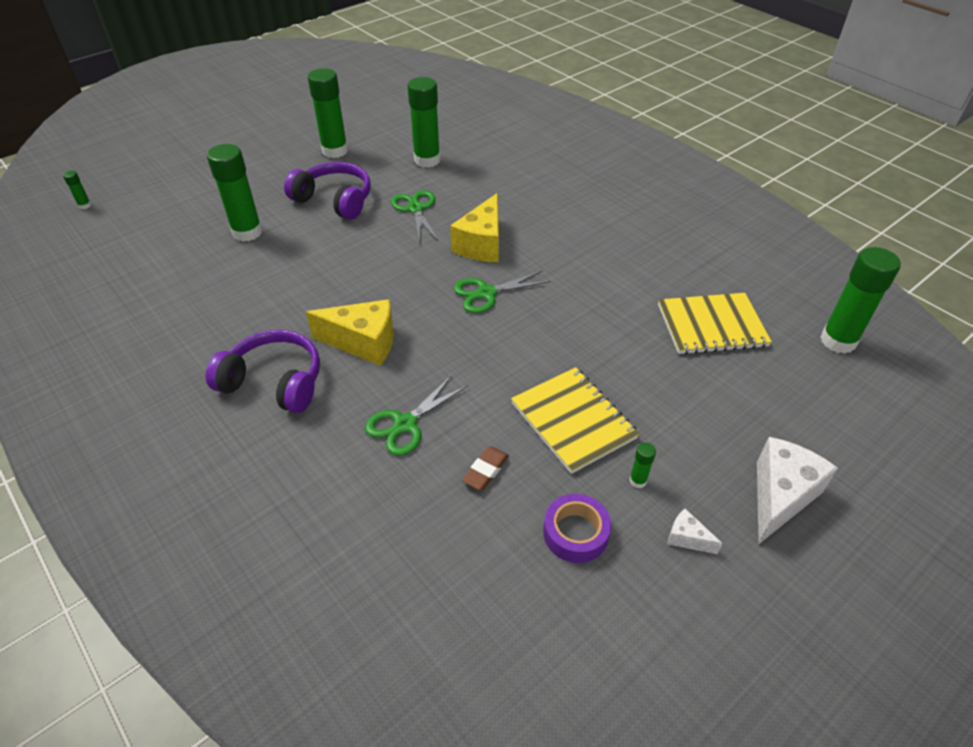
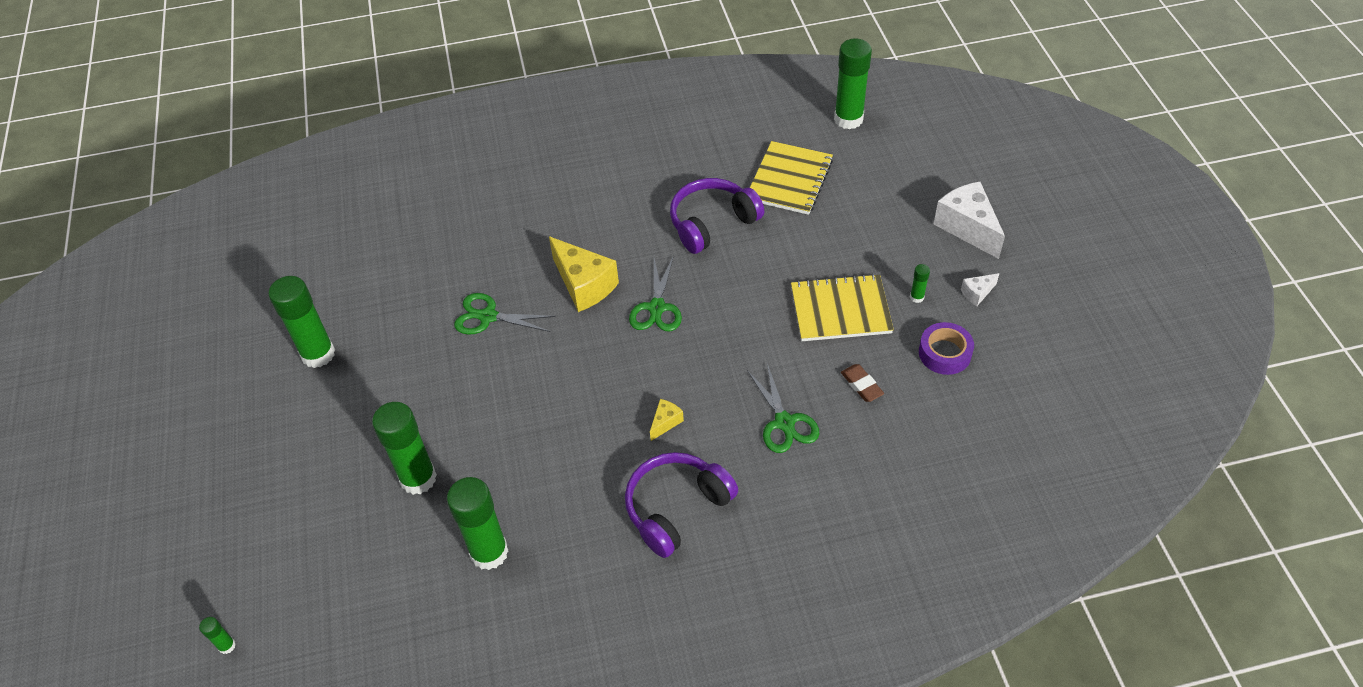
camera: 60 degrees left, 5 degrees up
purple headphones [284,162,371,220] -> purple headphones moved to [670,178,764,254]
yellow cheese [306,299,394,366] -> yellow cheese [650,399,684,441], size x0.47
green glue stick [407,77,440,168] -> green glue stick moved to [447,477,508,570]

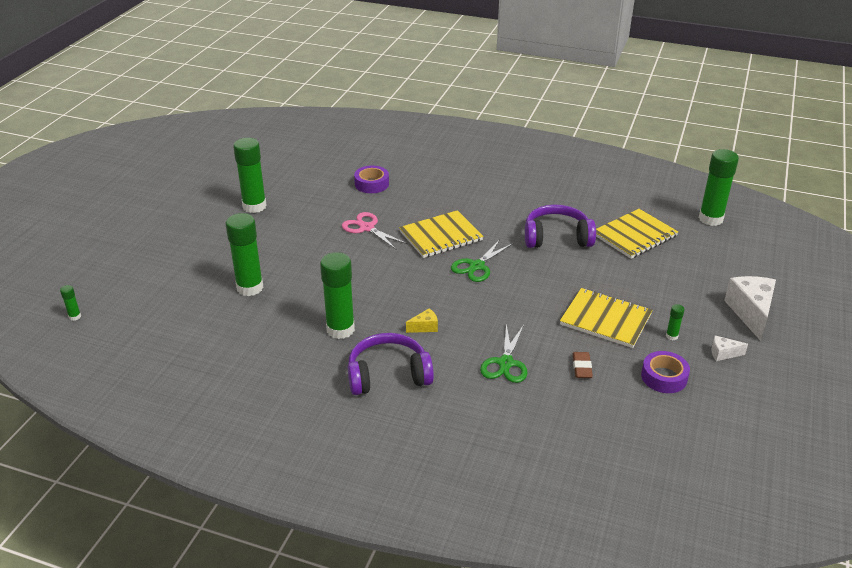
camera: 30 degrees right, 15 degrees down
green glue stick [447,477,508,570] -> green glue stick moved to [320,252,355,339]
green scissors [454,293,556,335] -> pink scissors [342,212,408,250]
yellow cheese [549,237,619,312] -> yellow notebook [399,210,484,258]
none -> purple tape [354,166,389,193]

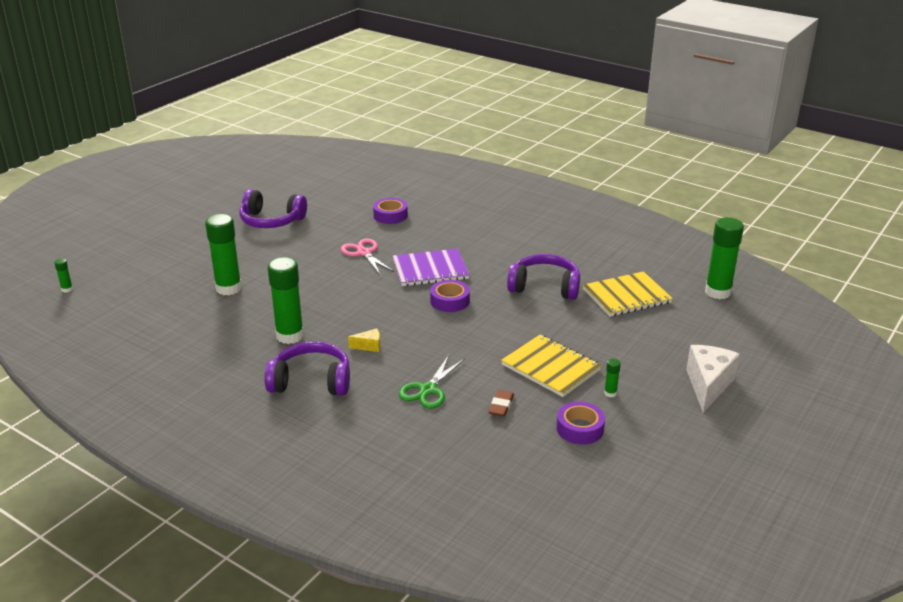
camera: 15 degrees right, 5 degrees down
green glue stick [233,138,267,213] -> purple headphones [239,189,307,228]
yellow notebook [399,210,484,258] -> purple notebook [393,249,470,286]
green scissors [451,239,512,282] -> purple tape [430,280,470,312]
white cheese [711,335,748,361] -> none

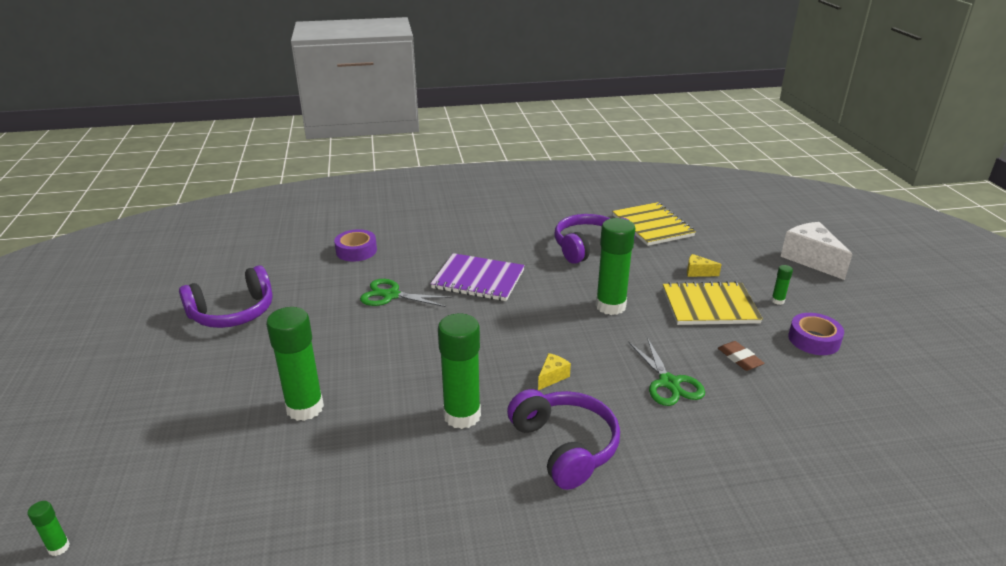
camera: 45 degrees left, 0 degrees up
purple headphones [264,341,350,395] -> purple headphones turned 105 degrees clockwise [507,389,620,490]
pink scissors [341,239,394,275] -> green scissors [360,279,452,307]
purple notebook [393,249,470,286] -> purple notebook turned 75 degrees clockwise [430,253,525,301]
purple tape [430,280,470,312] -> none
yellow notebook [583,271,673,317] -> yellow notebook turned 45 degrees counterclockwise [612,202,696,246]
green glue stick [705,217,744,299] -> green glue stick moved to [596,218,636,315]
none -> yellow cheese [687,254,722,277]

